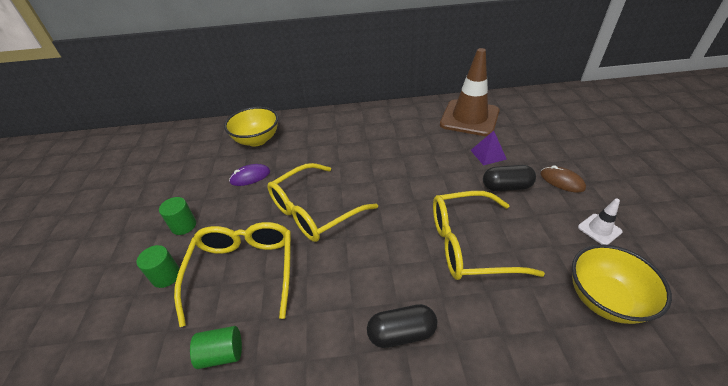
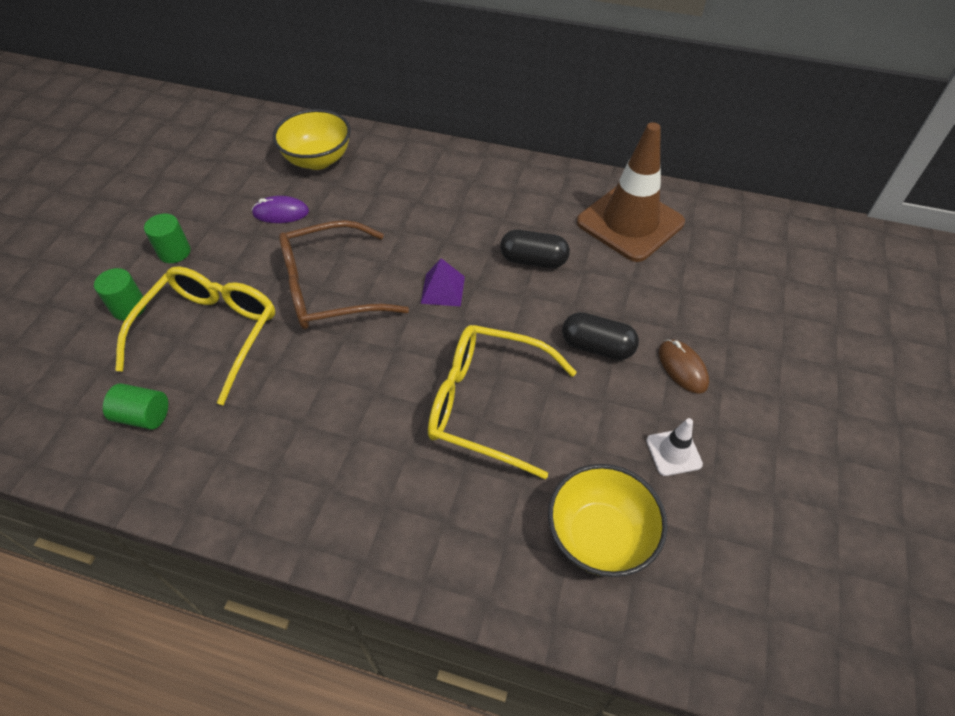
camera: 20 degrees right, 10 degrees up
yellow glasses [267,163,378,242] -> brown glasses [279,220,409,330]
black capsule [367,304,437,348] -> black capsule moved to [500,230,570,268]
purple pyramid [471,131,507,166] -> purple pyramid moved to [421,258,465,307]

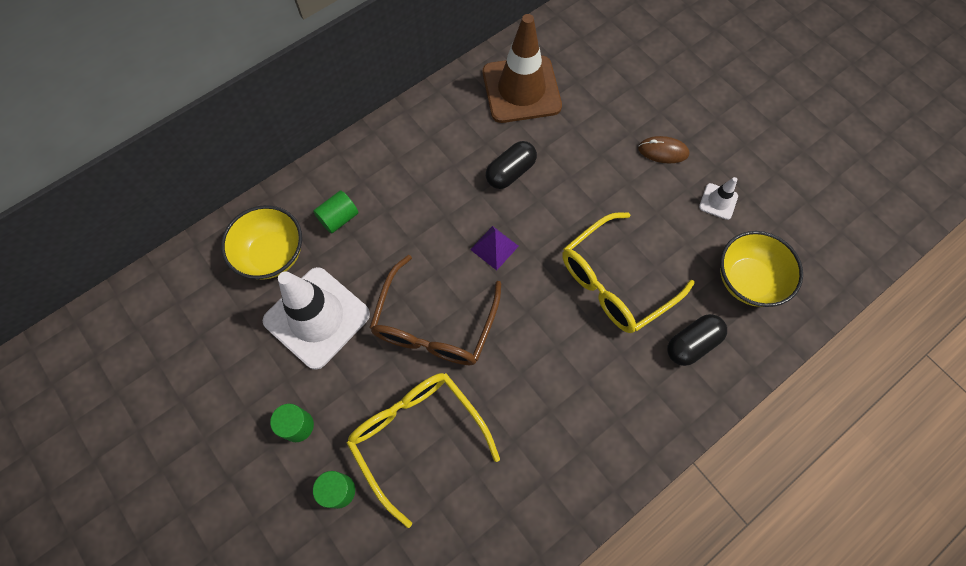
camera: 55 degrees left, 15 degrees up
green cylinder [103,383,168,430] -> green cylinder moved to [313,190,359,234]
purple mouse [252,196,309,223] -> white traffic cone [262,267,370,370]
black capsule [562,312,639,360] -> black capsule moved to [667,314,727,366]

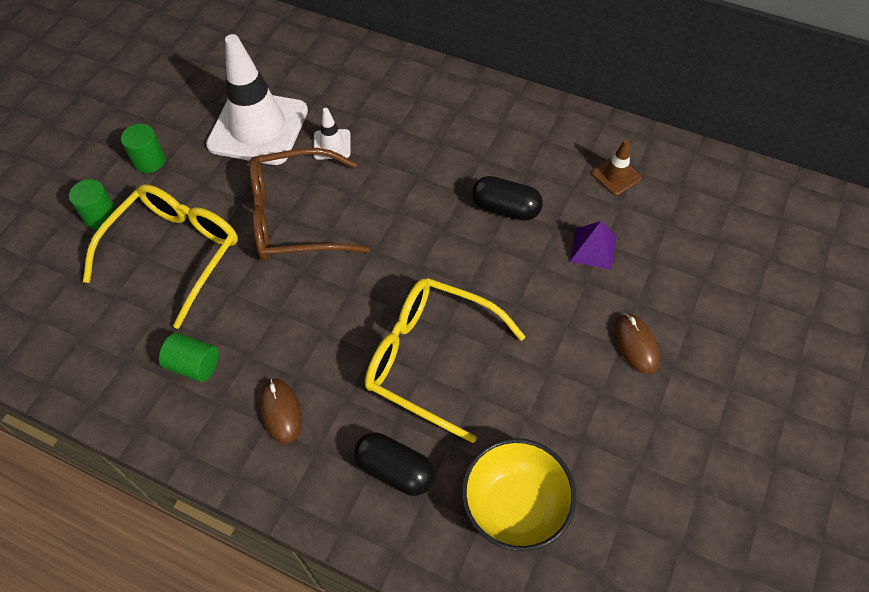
camera: 65 degrees right, 10 degrees down
yellow bowl [221,205,302,280] -> none
green cylinder [313,190,359,234] -> green cylinder moved to [159,333,219,382]
purple pyramid [470,226,519,270] -> purple pyramid moved to [570,221,617,270]
brown traffic cone [483,14,562,123] -> brown traffic cone [592,139,642,196], size x0.43
white traffic cone [699,177,738,220] -> white traffic cone moved to [314,108,350,160]
none -> brown mouse [259,379,302,444]

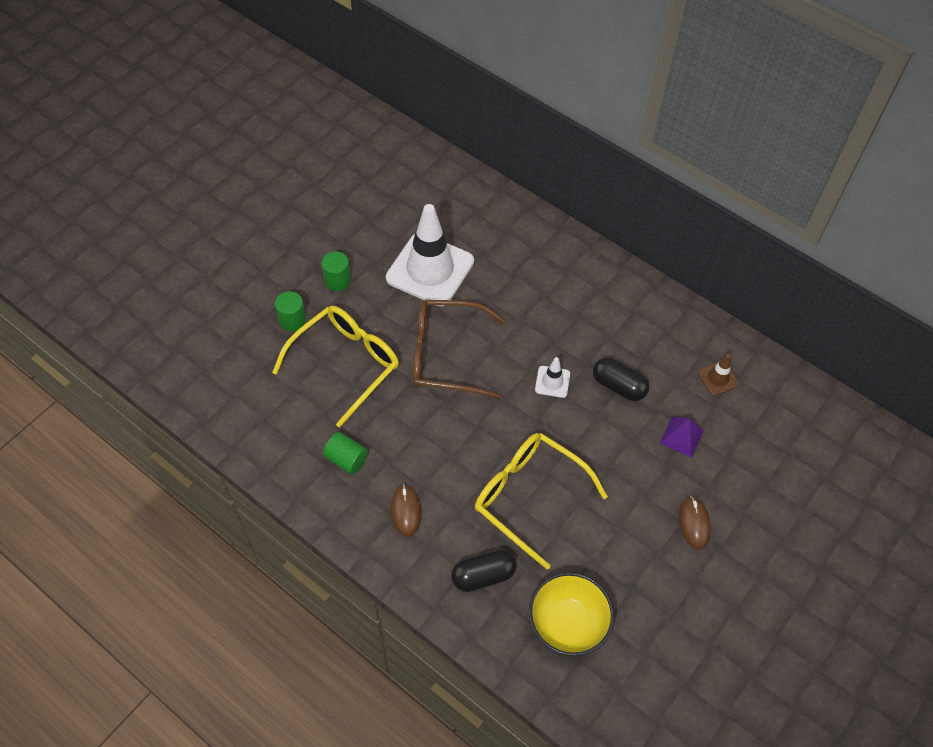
camera: 10 degrees right, 0 degrees up
white traffic cone [314,108,350,160] -> white traffic cone moved to [535,357,570,398]
black capsule [354,432,435,496] -> black capsule turned 60 degrees counterclockwise [451,549,516,592]

